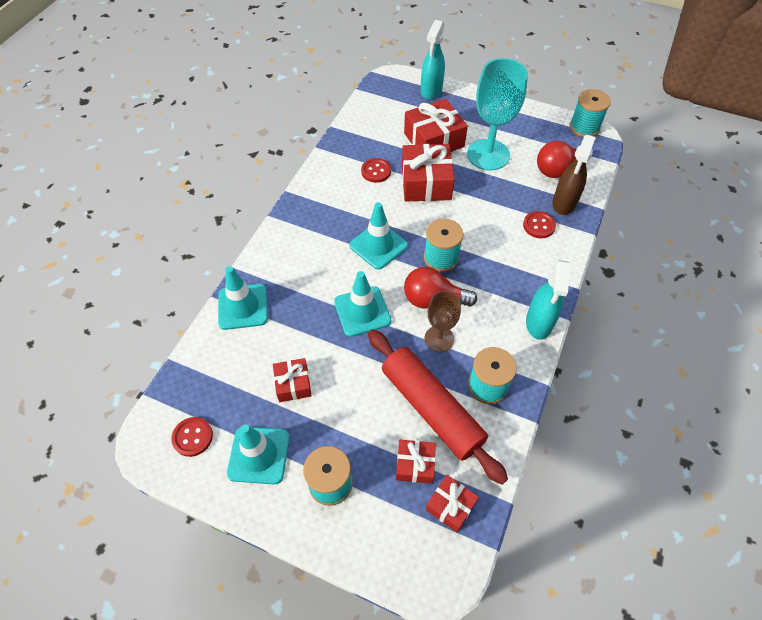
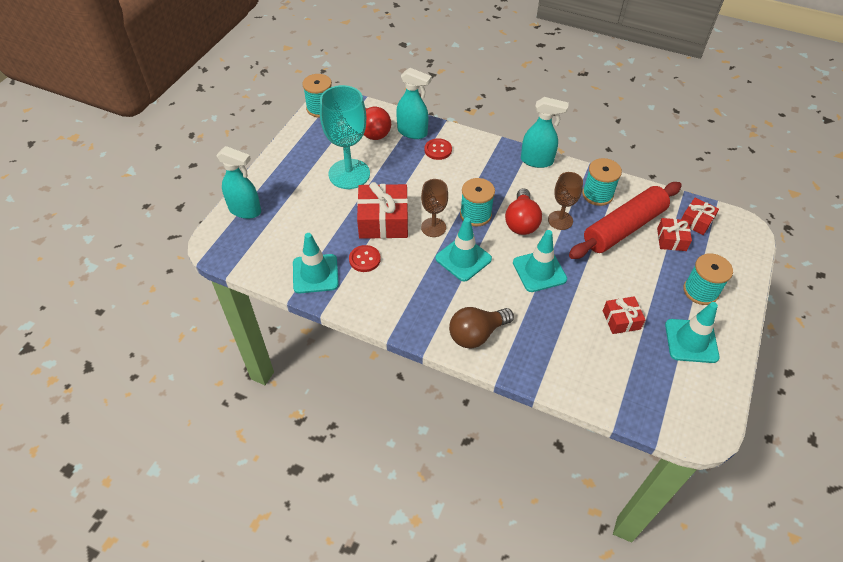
camera: 90 degrees left, 5 degrees down
red button [172,417,213,457] -> none
turquoise traffic cone [218,266,268,330] -> turquoise traffic cone moved to [293,233,339,293]
red gift [404,99,468,152] -> none
brown spray bottle [552,135,596,215] -> turquoise spray bottle [396,68,432,139]
none -> brown goblet [421,179,448,237]
none -> brown light bulb [449,307,514,348]

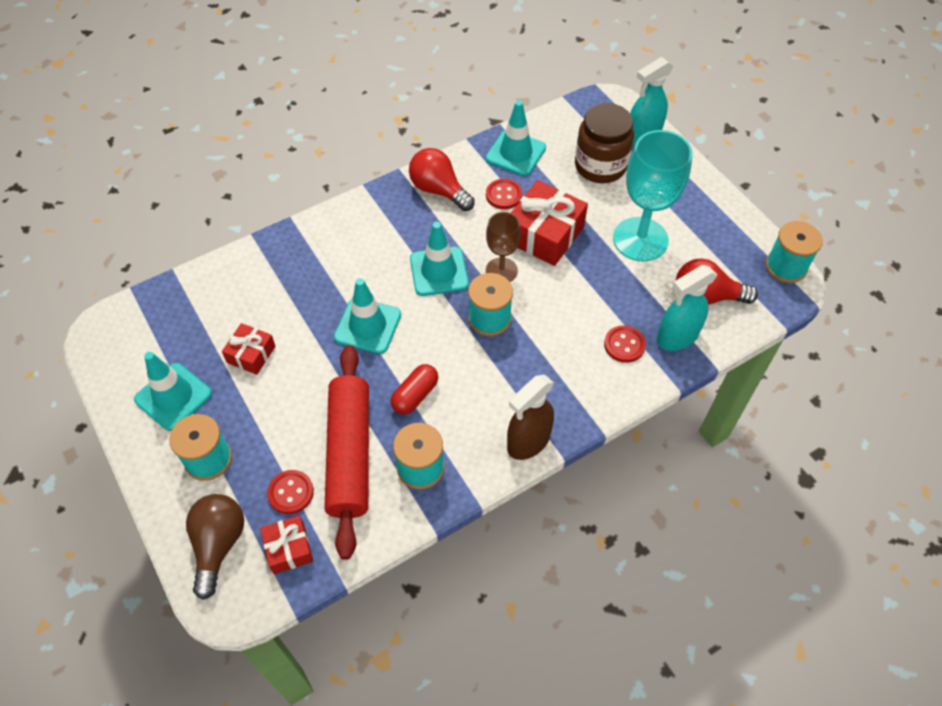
camera: 125 degrees right, 5 degrees up
brown light bulb [449,307,514,348] -> brown light bulb moved to [186,494,244,600]
red light bulb [505,188,542,235] -> red light bulb moved to [409,148,475,211]
turquoise spray bottle [521,97,569,168] -> brown spray bottle [507,375,554,460]
brown goblet [548,172,583,230] -> red capsule [391,364,438,414]
red gift [657,218,692,251] -> red button [267,470,314,514]
none -> brown jar [575,103,634,183]

